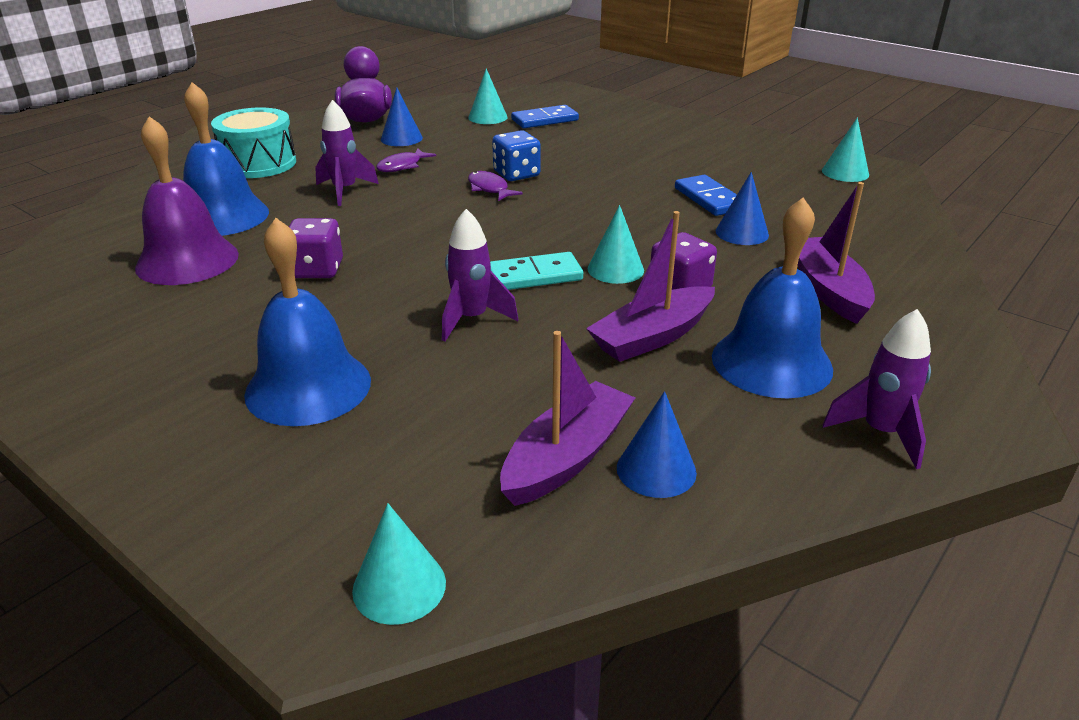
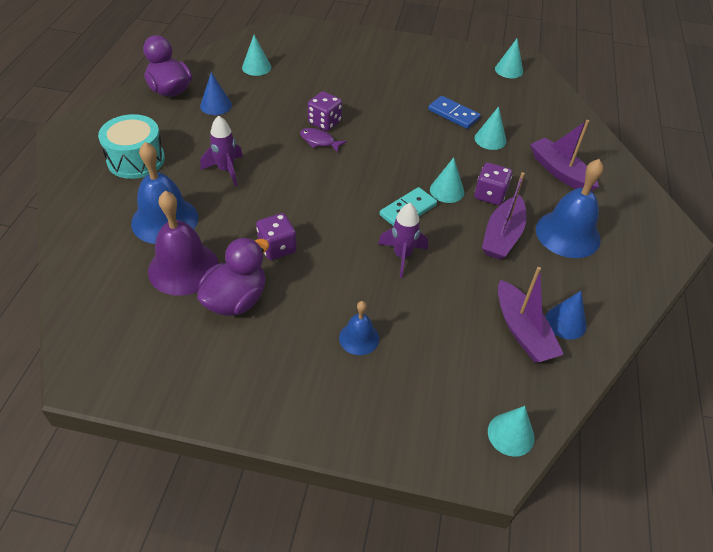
camera: 30 degrees left, 15 degrees up
blue bell [244,218,371,426] -> blue bell [339,301,379,355], size x0.54
purple fish [376,148,436,172] -> none
blue dice [492,130,541,181] -> purple dice [308,91,342,131]
purple boat [500,331,635,506] -> purple boat turned 150 degrees clockwise [498,267,564,362]
blue domino [511,105,579,128] -> none
blue cone [716,172,769,245] -> turquoise cone [474,106,506,150]
purple rocket [823,309,931,469] -> none
none -> purple duck [197,237,269,316]

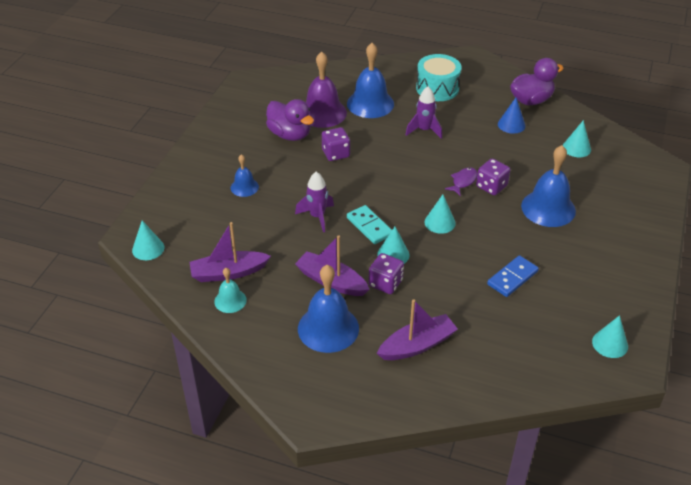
camera: 100 degrees right, 5 degrees down
turquoise cone [474,106,506,150] -> turquoise cone moved to [425,195,456,234]
blue cone [545,291,586,339] -> turquoise bell [214,268,247,313]
none -> blue bell [521,145,576,227]

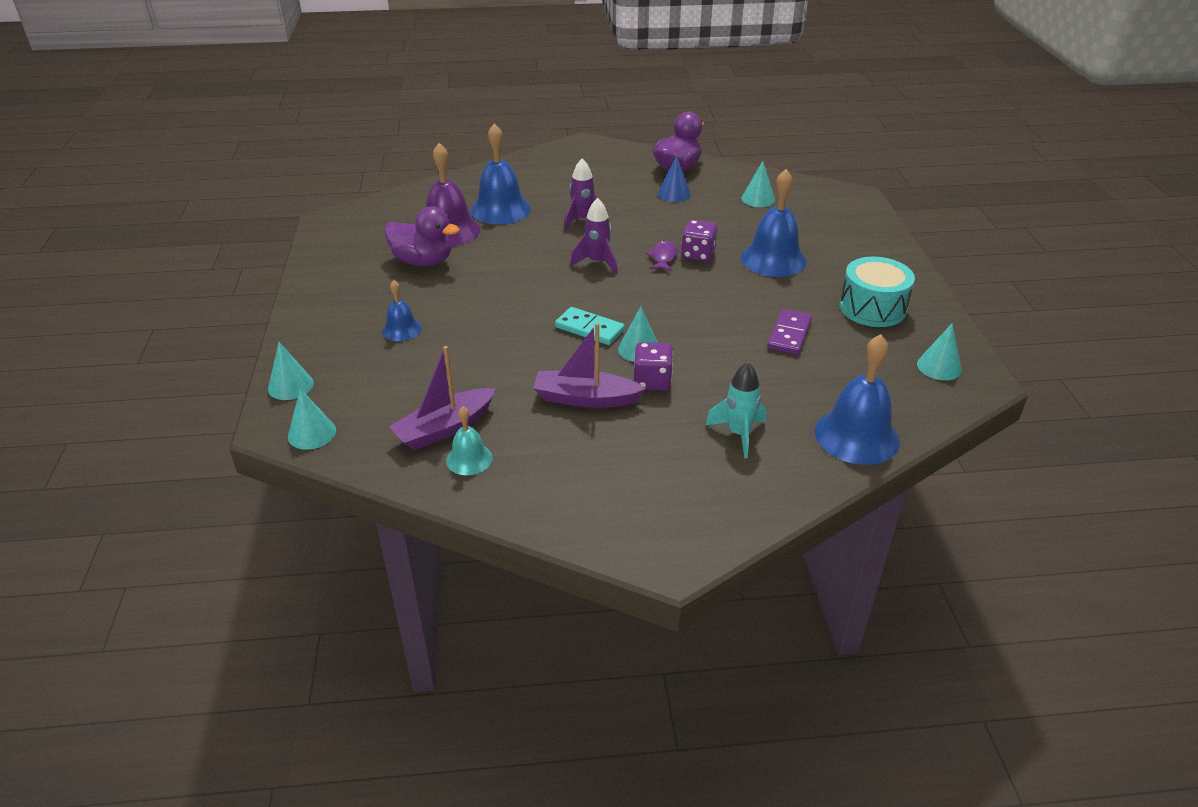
camera: 25 degrees left, 5 degrees down
purple rocket [295,172,334,232] -> purple rocket moved to [570,198,618,274]
blue bell [298,265,359,353] -> blue bell moved to [815,334,900,465]
purple dice [322,127,350,161] -> none
purple boat [377,299,458,360] -> turquoise rocket [705,362,766,458]
turquoise drum [416,54,462,101] -> turquoise drum moved to [840,257,915,327]
turquoise cone [425,195,456,234] -> turquoise cone moved to [268,342,314,400]
blue domino [487,255,539,297] -> purple domino [767,309,812,355]

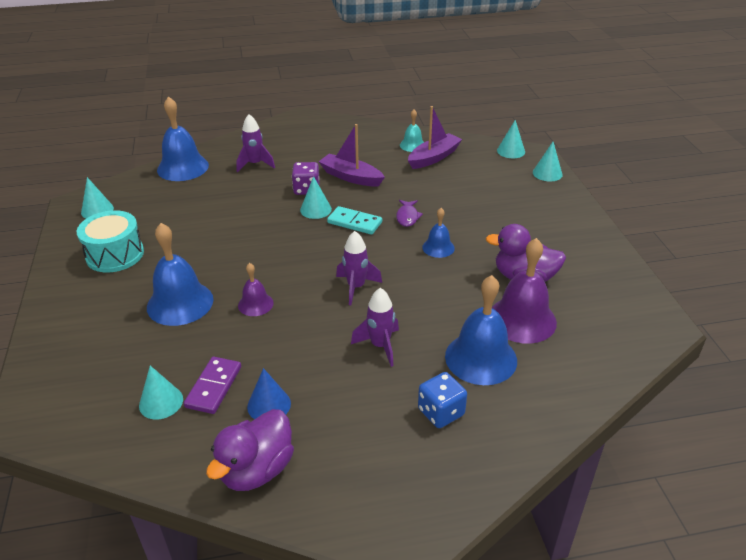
camera: 175 degrees right, 0 degrees up
blue bell [382,280,422,341] -> blue bell moved to [422,208,455,258]
purple boat [533,323,646,408] -> purple boat turned 150 degrees counterclockwise [319,124,385,187]
purple fish [646,241,677,271] -> purple fish moved to [396,200,423,227]
purple dice [681,220,717,262] -> purple bell [238,263,274,316]
turquoise rocket [705,362,766,458] -> purple rocket [236,114,275,172]
purple domino [767,309,812,355] -> purple domino moved to [184,357,241,414]
none -> blue dice [418,372,467,428]

